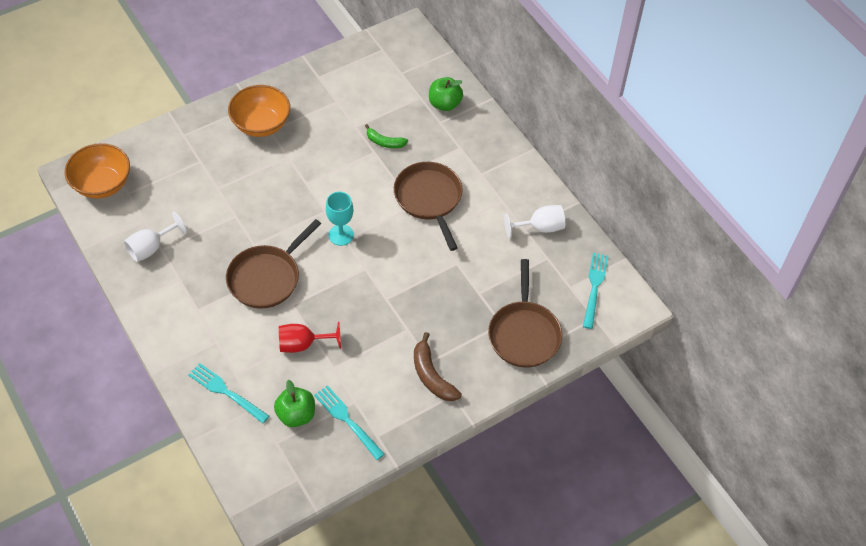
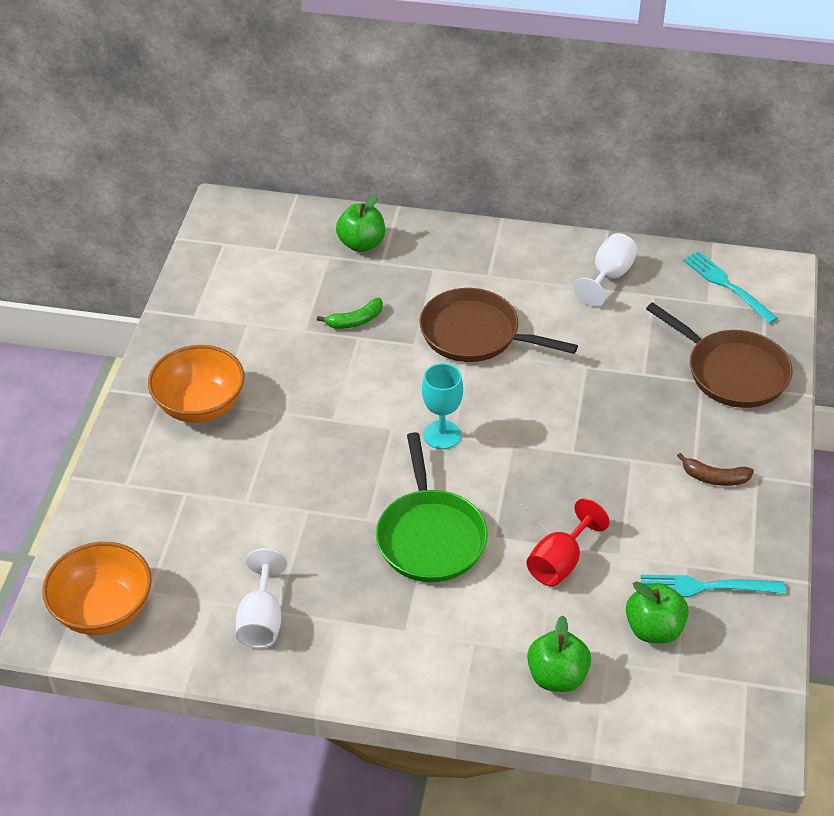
camera: 45 degrees left, 10 degrees down
turquoise fork [188,363,269,423] -> green apple [527,615,591,692]
brown pan [226,219,321,309] -> green pan [376,432,488,582]
brown banana [414,332,462,401] -> brown banana [677,453,754,486], size x0.66

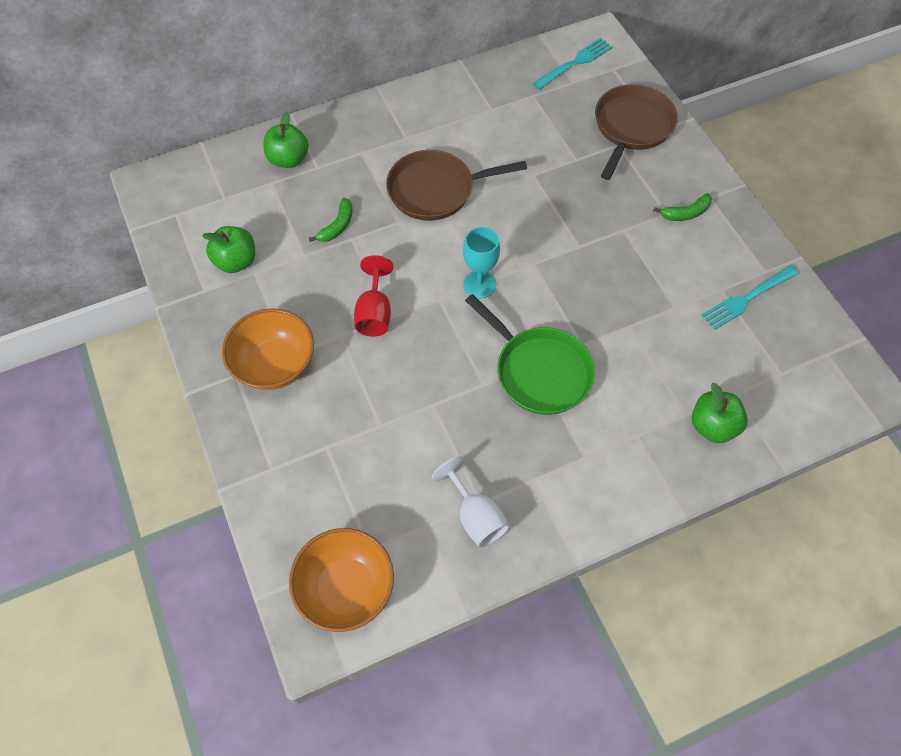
camera: 35 degrees left, 15 degrees up
red goblet [527,498,610,586] -> red goblet moved to [354,255,393,337]
white goblet [574,233,638,307] -> none
green apple [626,581,689,643] -> green apple moved to [202,226,255,273]
brown pan [646,302,792,408] -> brown pan turned 75 degrees counterclockwise [595,84,678,180]
brown banana [677,453,754,486] -> green banana [653,193,712,221]
turquoise fork [683,251,778,324] -> turquoise fork turned 120 degrees clockwise [533,38,612,90]

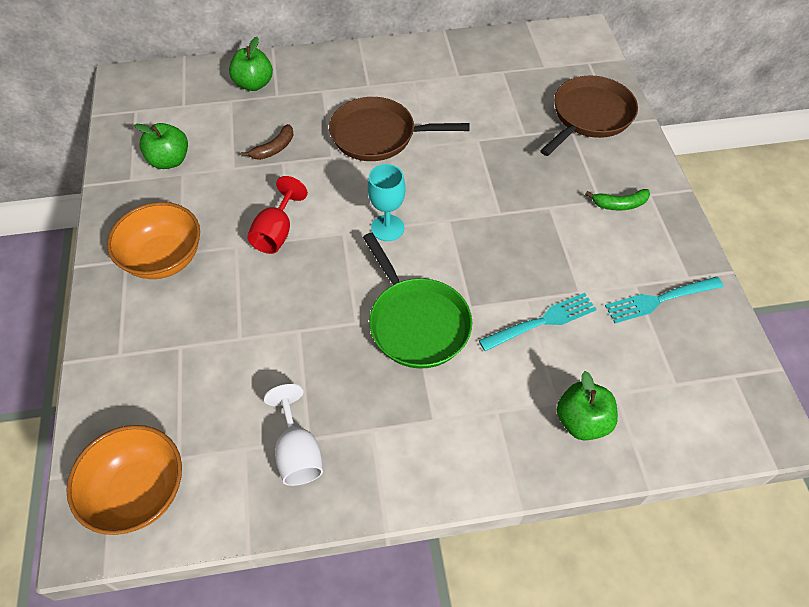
camera: 15 degrees right, 5 degrees down
green banana [309,198,353,242] -> brown banana [241,124,294,160]
turquoise fork [533,38,612,90] -> turquoise fork moved to [479,293,597,351]

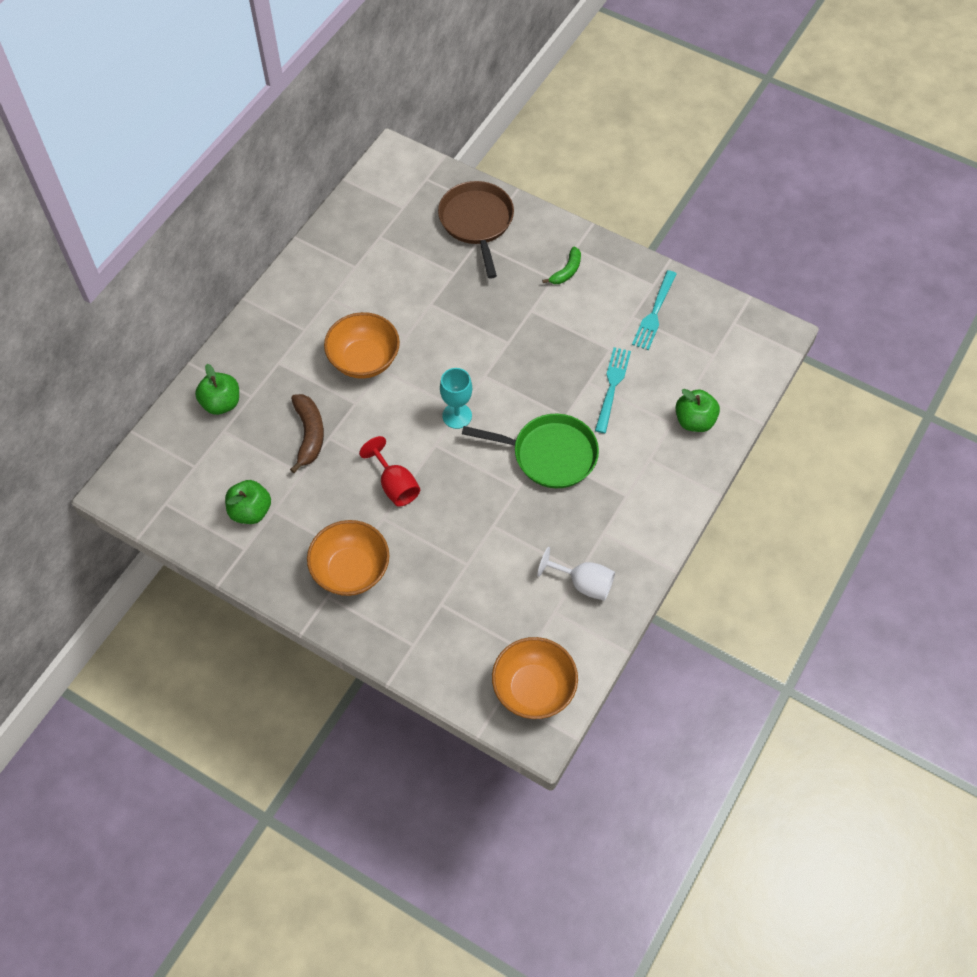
camera: 50 degrees left, 5 degrees up
brown banana [241,124,294,160] -> brown banana [290,394,324,473], size x1.51
brown pan [329,97,470,161] -> orange bowl [324,312,400,379]

